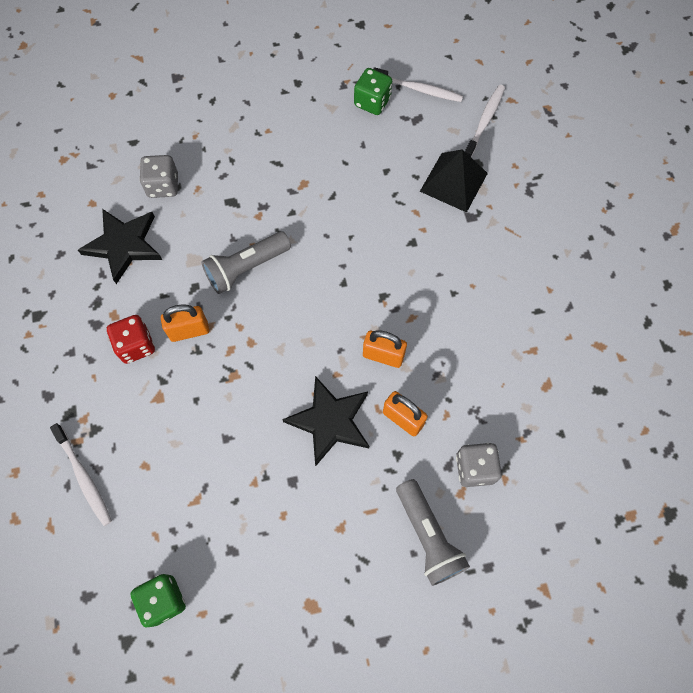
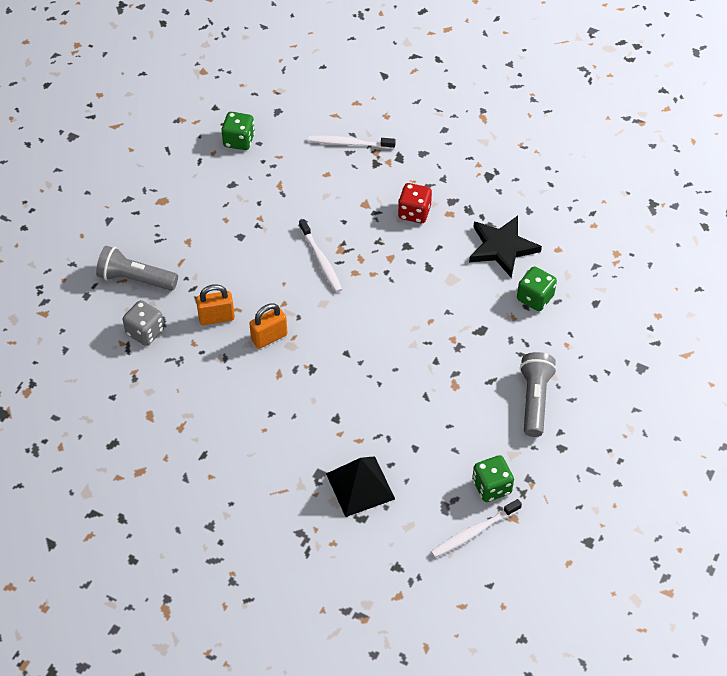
camera: 130 degrees right, 15 degrees down
grey dice [139,155,178,198] -> green dice [517,266,557,311]
orange padlock [161,304,209,342] -> none
grey flashlight [201,231,291,294] -> grey flashlight moved to [520,352,557,437]
black star [282,376,369,466] -> none
white toothbrush [465,85,505,157] -> white toothbrush moved to [299,219,342,292]

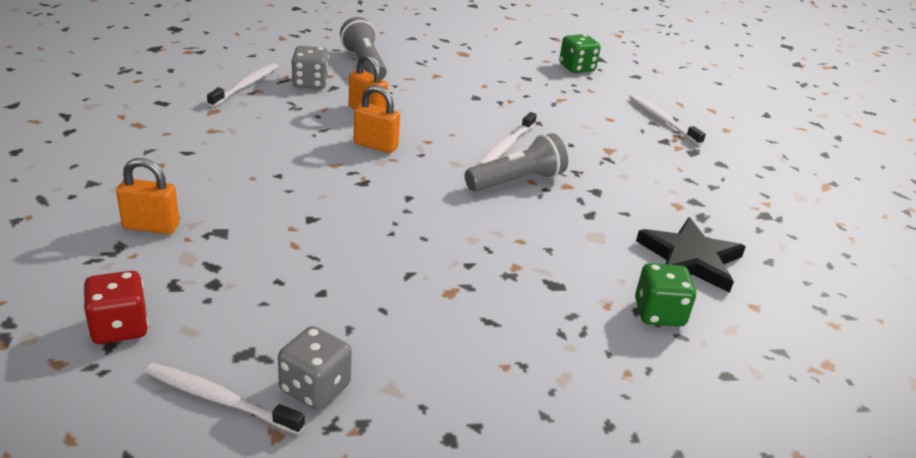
camera: 50 degrees right, 20 degrees down
black pyramid [326,456,395,517] -> none
red dice [398,183,432,223] -> red dice moved to [83,271,148,344]
green dice [472,455,514,502] -> grey dice [278,326,352,410]
grey flashlight [520,352,557,437] -> grey flashlight moved to [465,133,568,192]
none -> orange padlock [116,158,179,234]
none -> white toothbrush [207,63,278,107]

